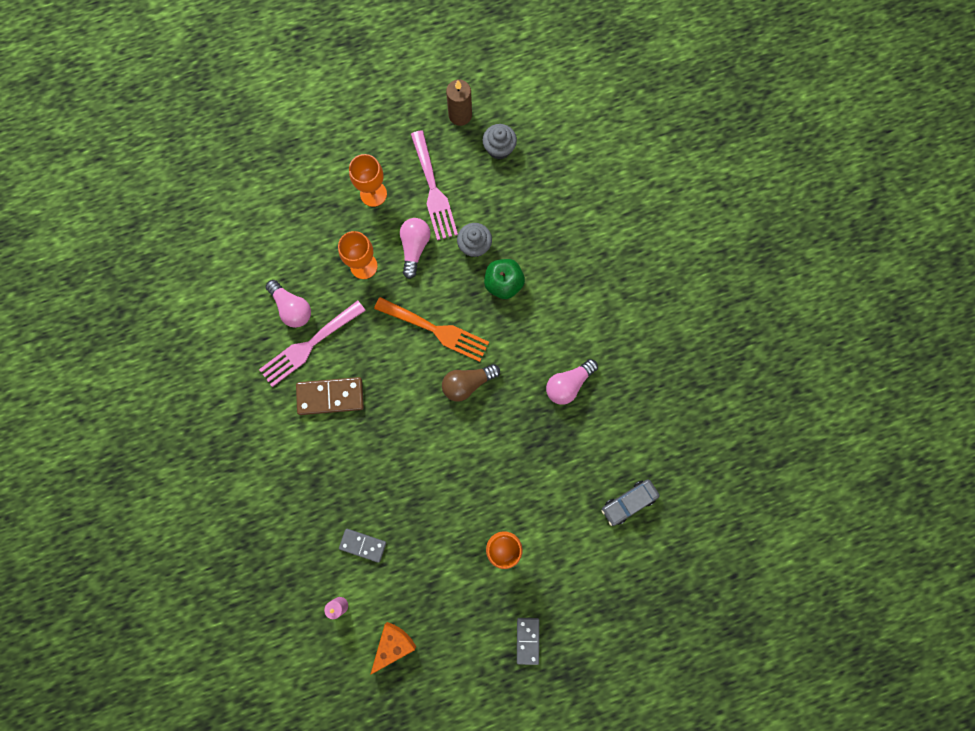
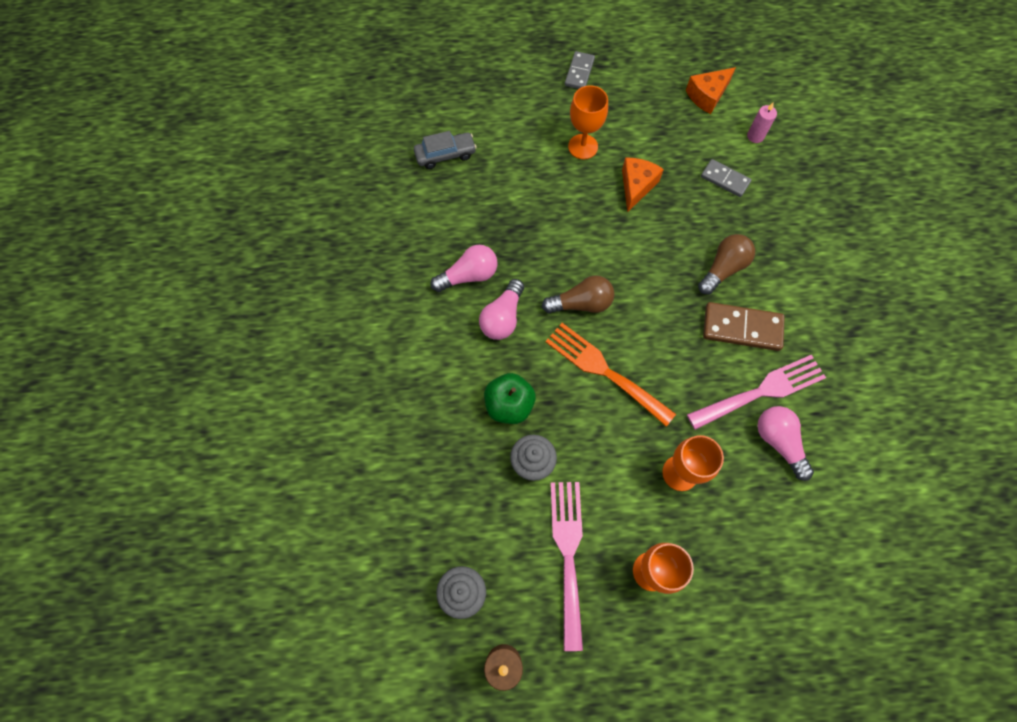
camera: 165 degrees left, 10 degrees down
pink light bulb [400,218,431,279] -> pink light bulb moved to [479,279,524,340]
none -> orange cheese [622,158,664,212]
none -> brown light bulb [698,234,755,295]

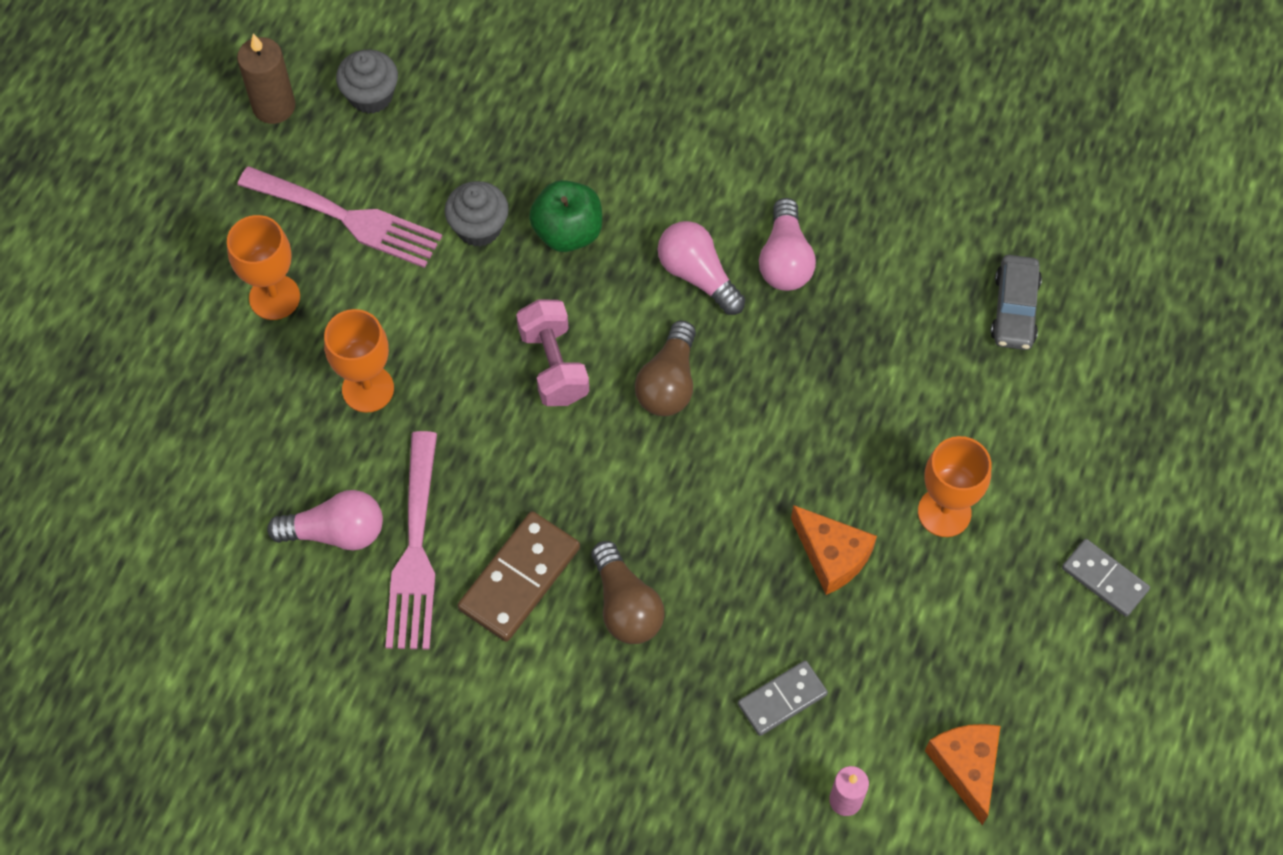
camera: 115 degrees right, 5 degrees down
orange fork [545,323,676,427] -> pink dumbbell [516,299,589,406]

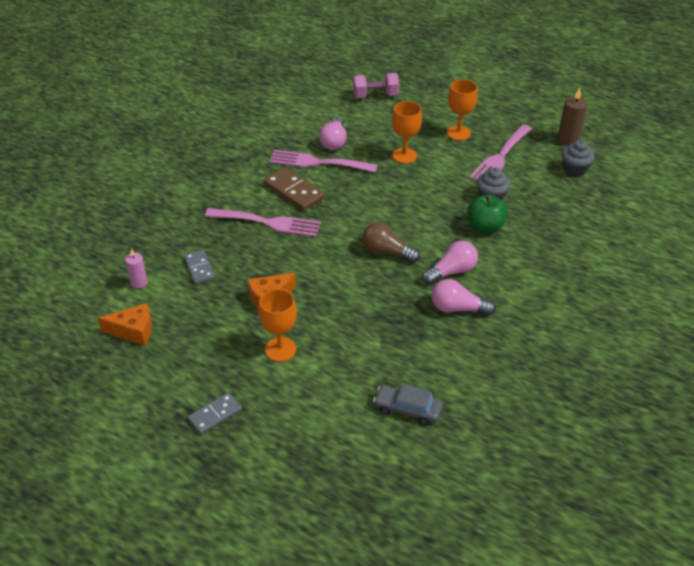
camera: 100 degrees right, 20 degrees down
pink dumbbell [516,299,589,406] -> pink dumbbell moved to [353,73,399,98]
brown light bulb [592,541,665,644] -> pink fork [205,208,321,237]

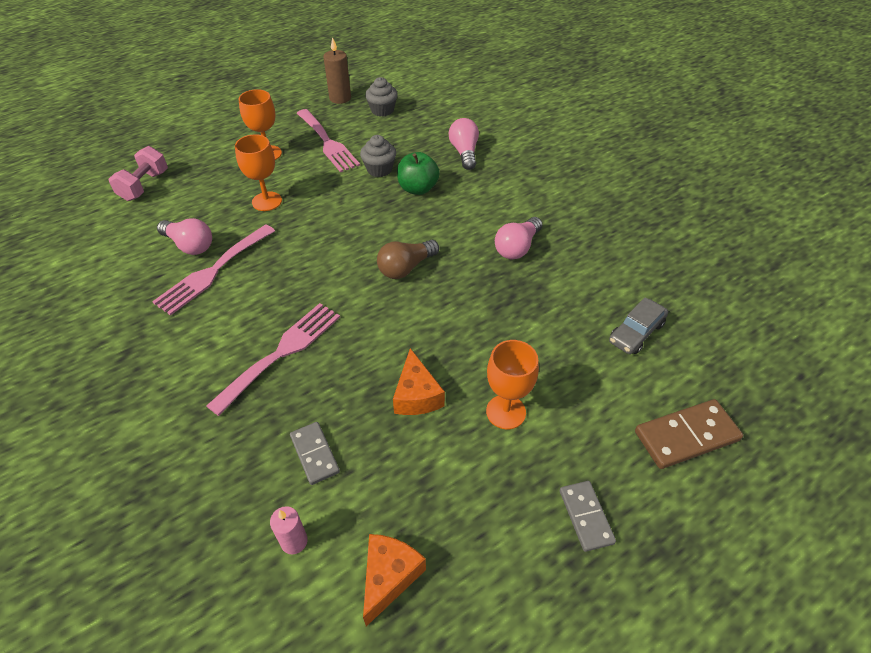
camera: 65 degrees left, 5 degrees up
grey domino [184,250,215,284] -> grey domino turned 60 degrees clockwise [290,422,340,485]
brown domino [263,167,325,211] -> brown domino moved to [635,399,743,469]
pink light bulb [422,241,478,285] -> pink light bulb moved to [449,118,479,170]

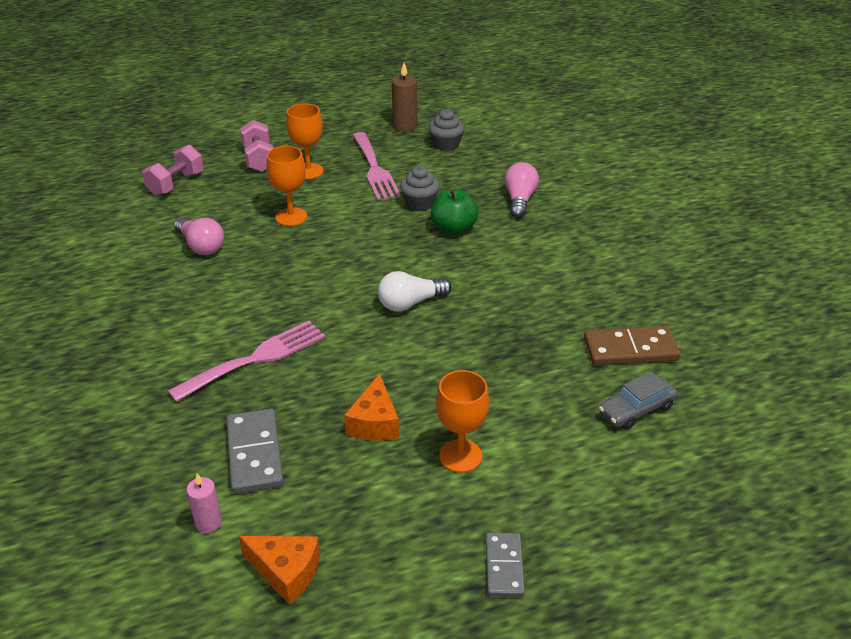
camera: 15 degrees right, 10 degrees down
pink fork [152,224,275,316] -> none
grey domino [290,422,340,485] -> grey domino [226,409,284,494], size x1.56
orange cheese [363,534,426,626] -> orange cheese turned 75 degrees clockwise [239,536,320,605]
brown light bulb [377,240,439,279] -> white light bulb [378,271,451,312]
pink light bulb [495,217,542,259] -> none
brown domino [635,399,743,469] -> brown domino moved to [584,326,681,366]
none -> pink dumbbell [240,120,273,172]

